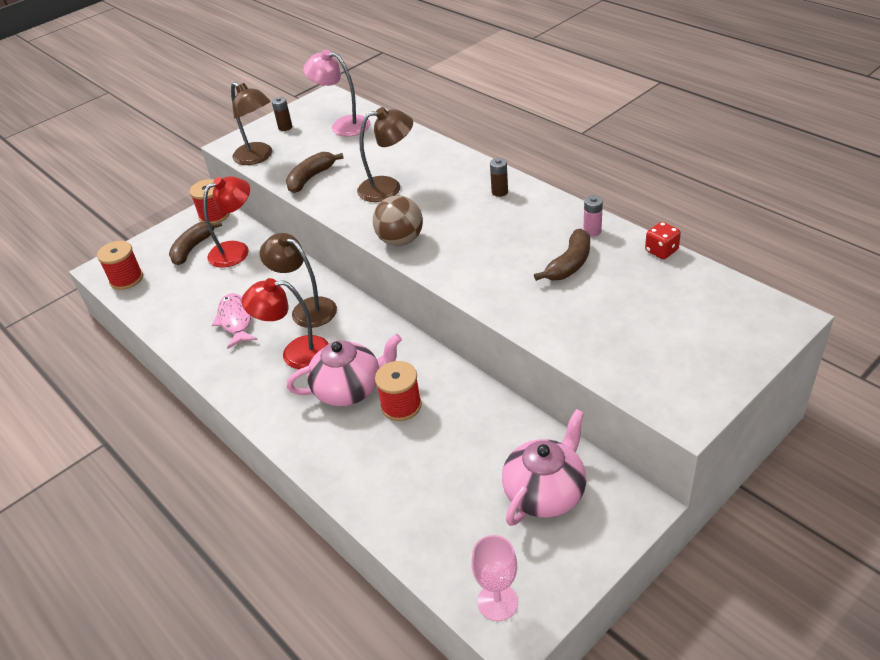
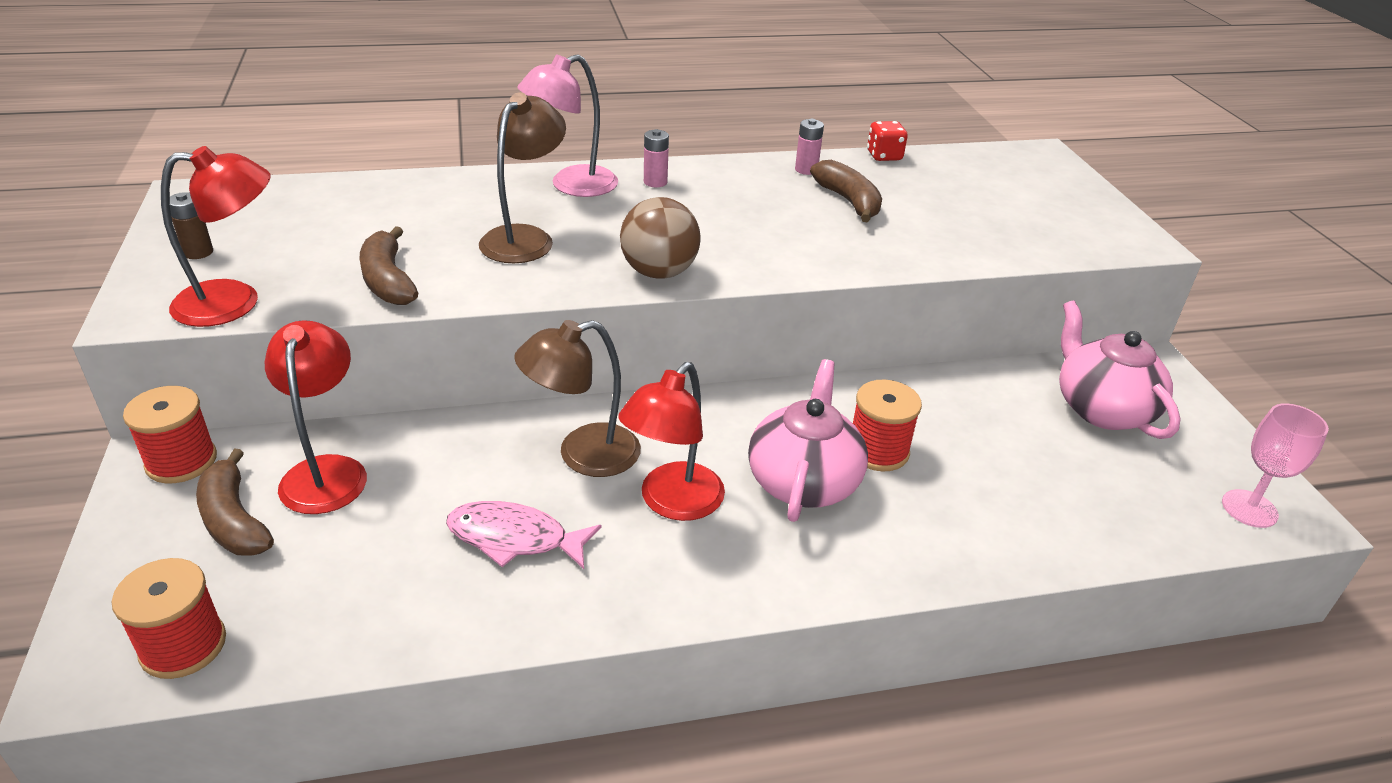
camera: 65 degrees left, 5 degrees down
brown lamp [231,82,272,165] -> red lamp [161,146,271,327]
pink lamp [303,49,371,136] -> pink lamp moved to [517,54,618,197]
brown battery [490,158,508,197] -> pink battery [644,129,669,187]

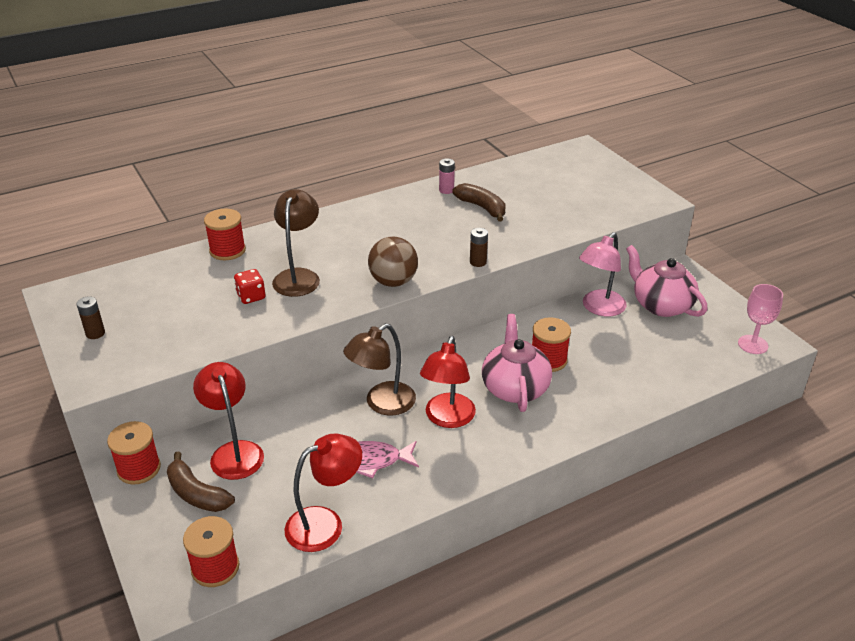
camera: 15 degrees left, 0 degrees up
red lamp [161,146,271,327] -> red lamp moved to [285,434,362,552]
brown banana [359,226,418,305] -> none
pink lamp [517,54,618,197] -> pink lamp moved to [579,232,627,317]
pink battery [644,129,669,187] -> none
red dice [867,121,908,161] -> red dice moved to [234,269,266,304]
none -> red spool [204,209,246,260]
none -> brown battery [470,228,488,267]

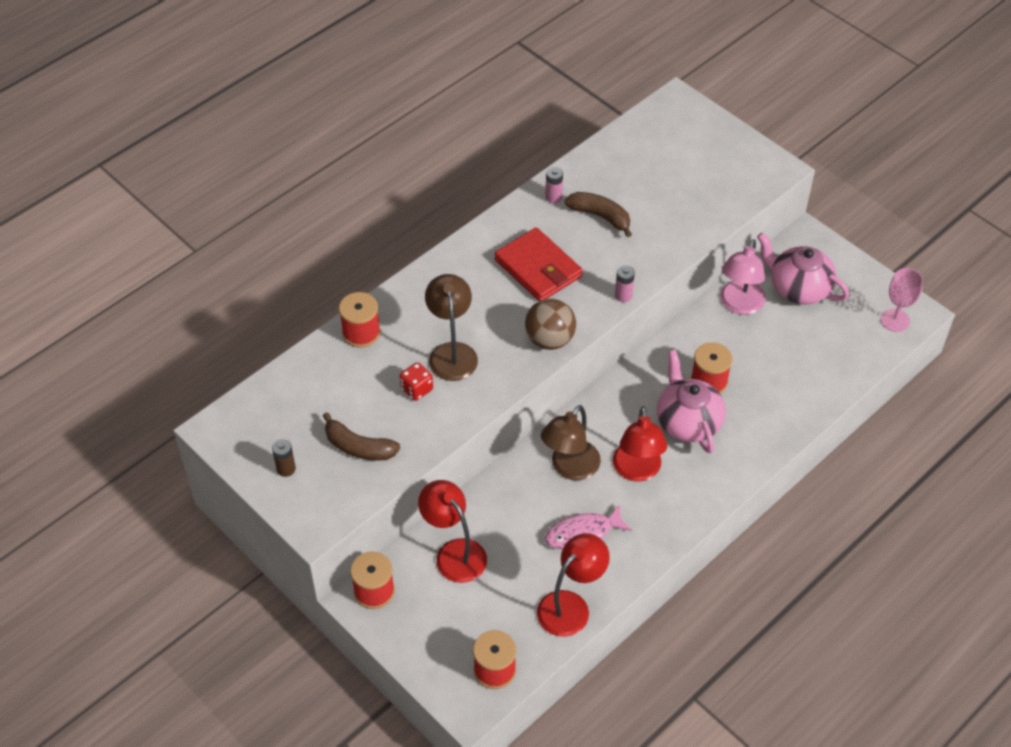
camera: 15 degrees left, 15 degrees up
brown banana [167,451,235,512] -> brown banana moved to [323,412,400,461]
brown battery [470,228,488,267] -> pink battery [615,265,635,302]
none -> red wallet [495,227,583,301]

